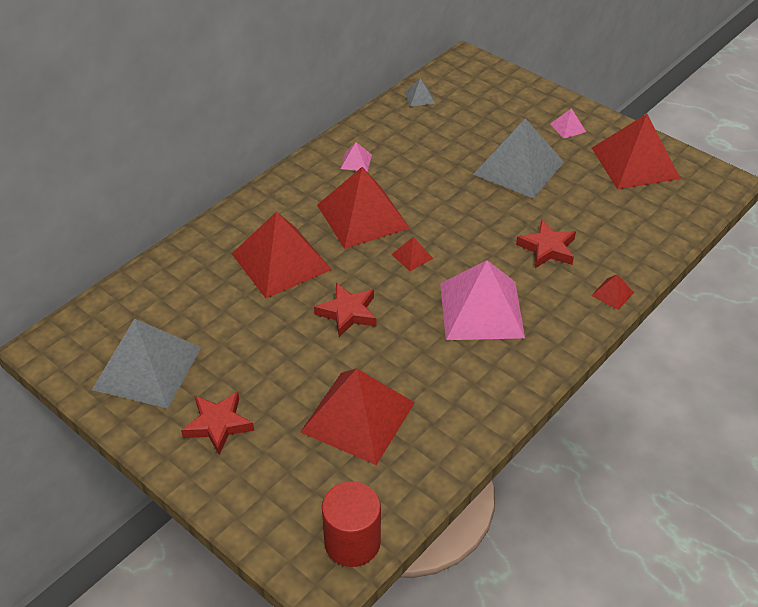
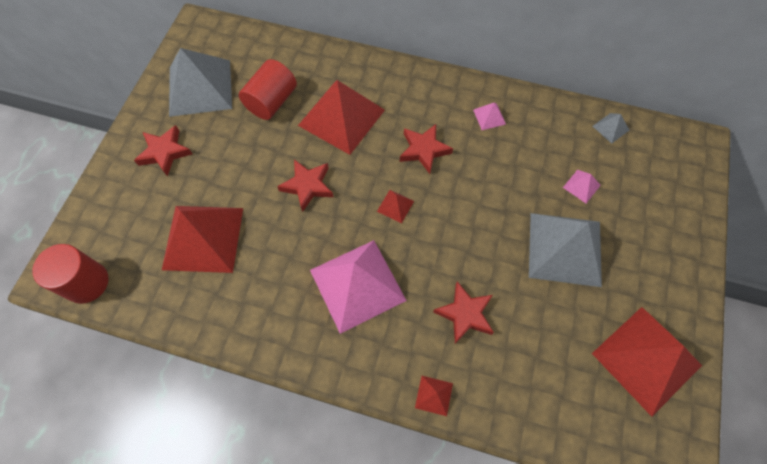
camera: 65 degrees right, 20 degrees up
red pyramid [317,167,410,249] -> red star [400,124,453,174]
pink pyramid [550,108,586,139] -> pink pyramid moved to [563,170,601,203]
none -> red cylinder [239,59,297,120]

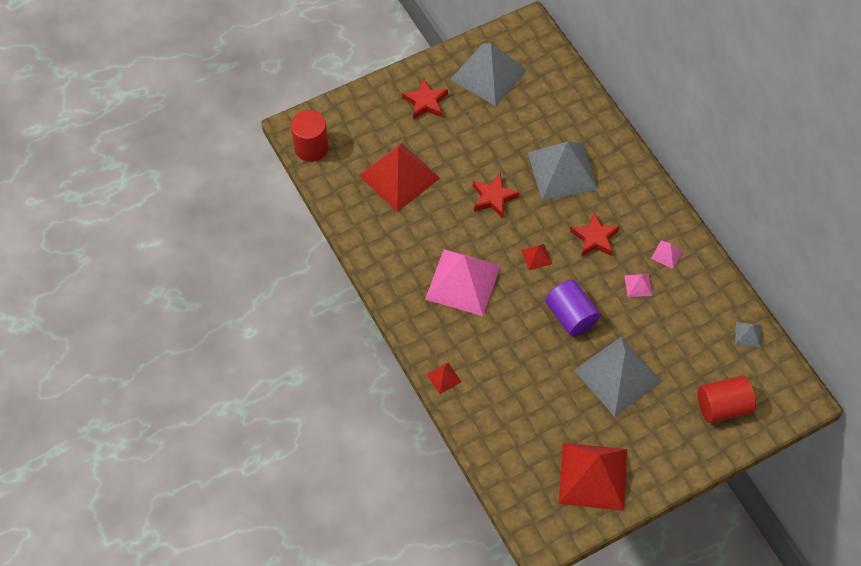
camera: 45 degrees right, 5 degrees down
red cylinder [239,59,297,120] -> red cylinder moved to [698,376,756,423]
red pyramid [298,80,385,155] -> grey pyramid [528,142,598,200]
red star [433,281,494,344] -> none
pink pyramid [563,170,601,203] -> pink pyramid moved to [624,274,652,297]
none -> purple cylinder [545,280,600,337]

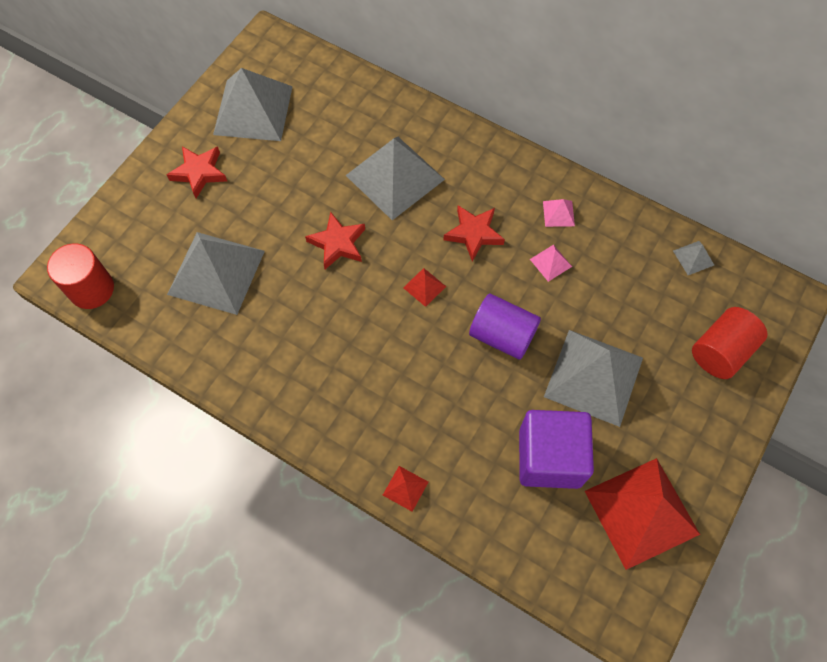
camera: 30 degrees left, 5 degrees up
red pyramid [359,143,440,212] -> grey pyramid [167,232,265,315]
pink pyramid [425,249,501,316] -> none
none -> purple cube [519,410,594,489]

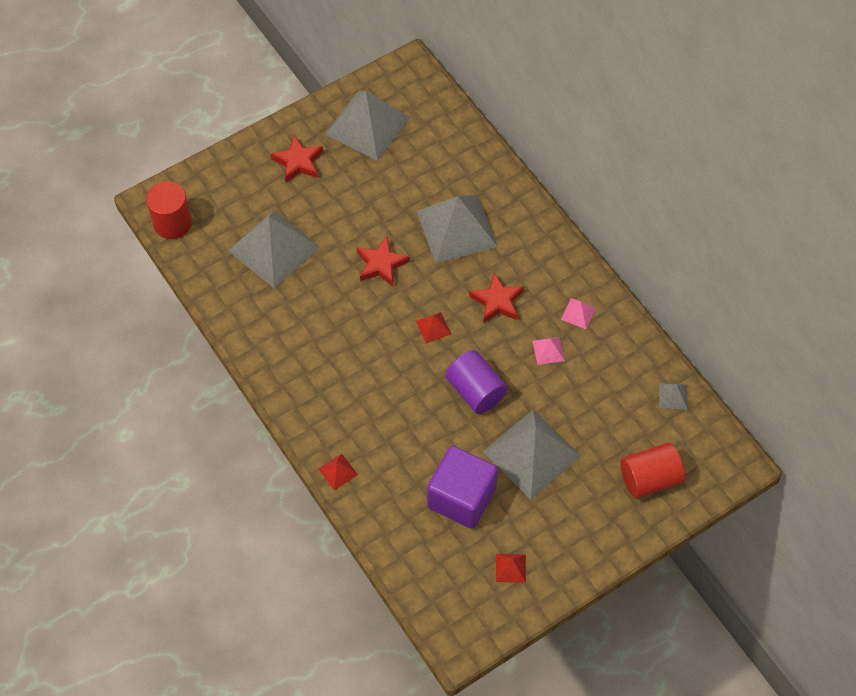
camera: 25 degrees right, 5 degrees down
red pyramid [585,458,700,570] -> red pyramid [496,554,526,583], size x0.41

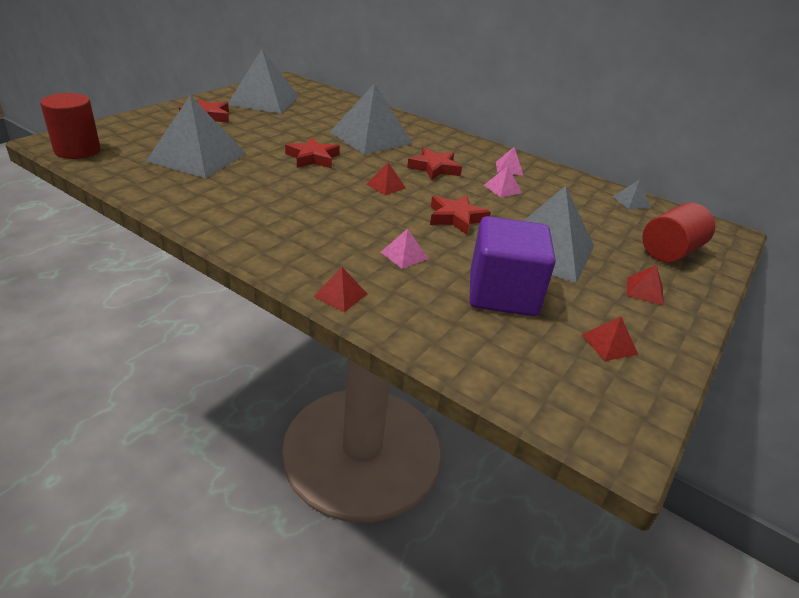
camera: 25 degrees left, 25 degrees down
purple cylinder [445,350,508,414] -> red star [430,195,491,235]
none -> pink pyramid [381,228,428,269]
none -> red pyramid [627,265,664,306]

